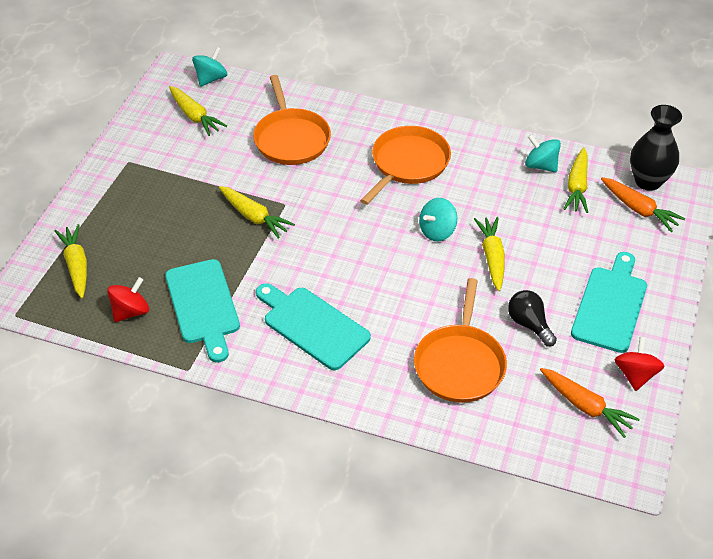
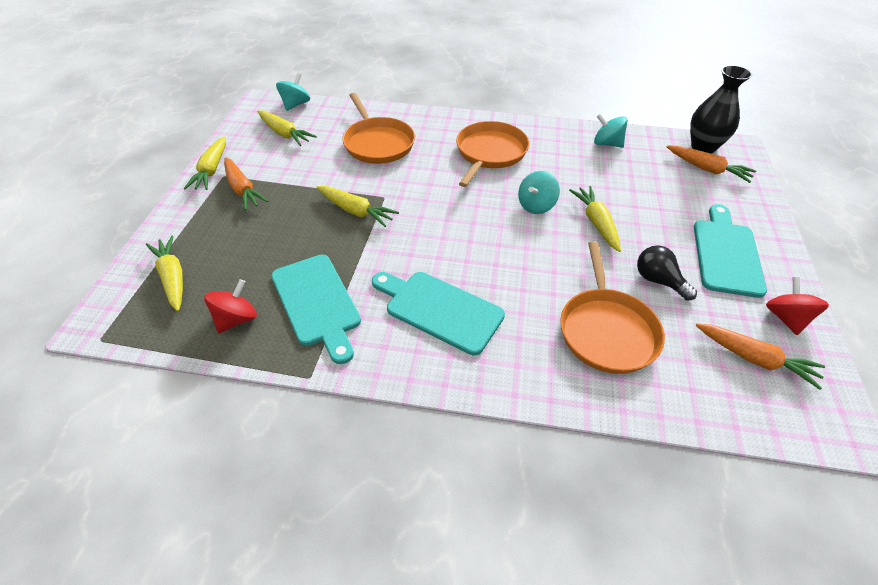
camera: 10 degrees left, 0 degrees up
yellow carrot [564,147,588,213] -> yellow carrot moved to [184,136,226,190]
none -> orange carrot [224,157,268,210]

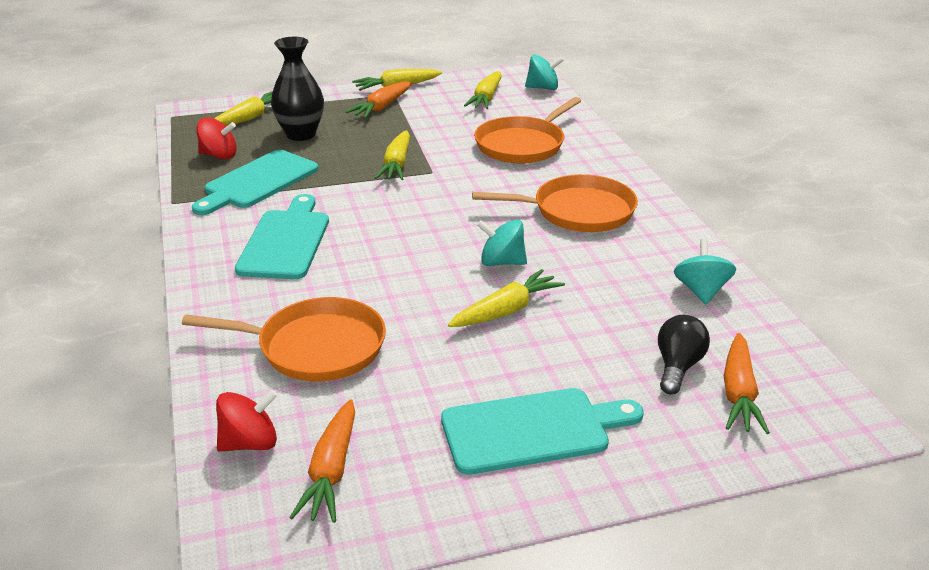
camera: 65 degrees right, 15 degrees down
orange pan [560,241,665,374] -> orange pan turned 150 degrees counterclockwise [182,297,386,381]
black light bulb [637,245,697,301] -> black light bulb moved to [658,315,710,394]
black vase [690,65,752,154] -> black vase moved to [271,37,324,141]
red spinning top [766,277,829,335] -> red spinning top moved to [216,389,278,452]

